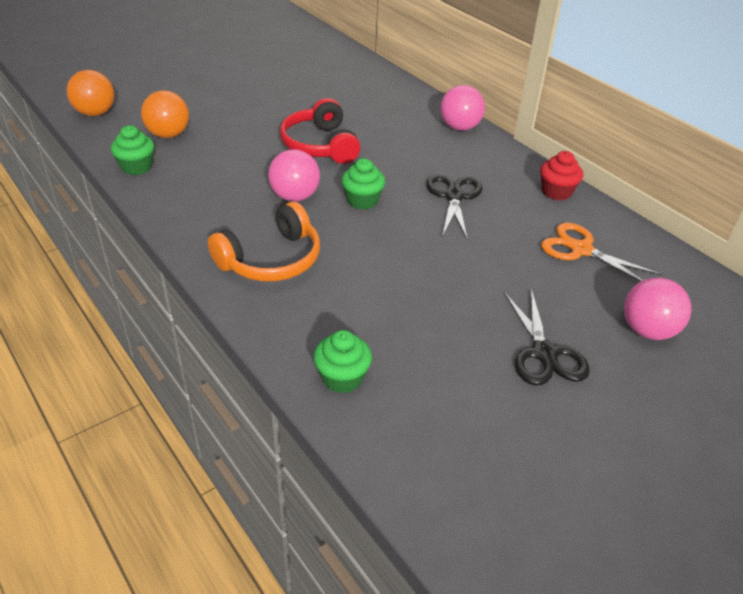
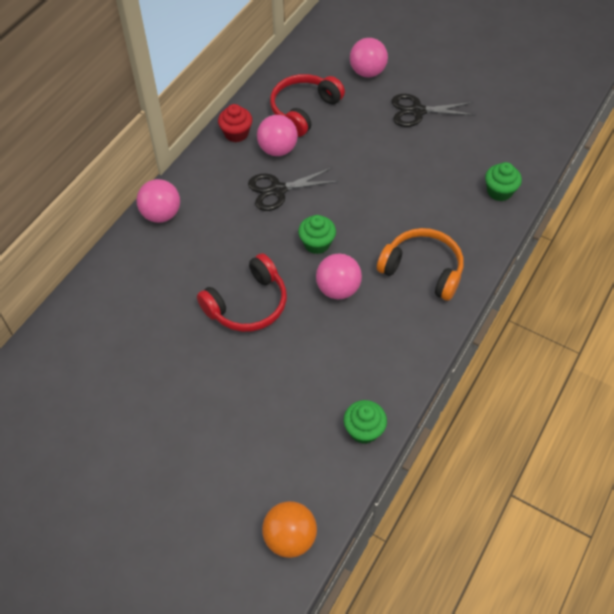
camera: 110 degrees left, 15 degrees up
orange ball [141,90,189,138] -> none
black scissors [504,289,590,385] -> black scissors turned 150 degrees counterclockwise [391,94,476,127]
orange scissors [541,223,662,282] -> red headphones [270,74,345,137]
none -> pink ball [257,115,298,156]

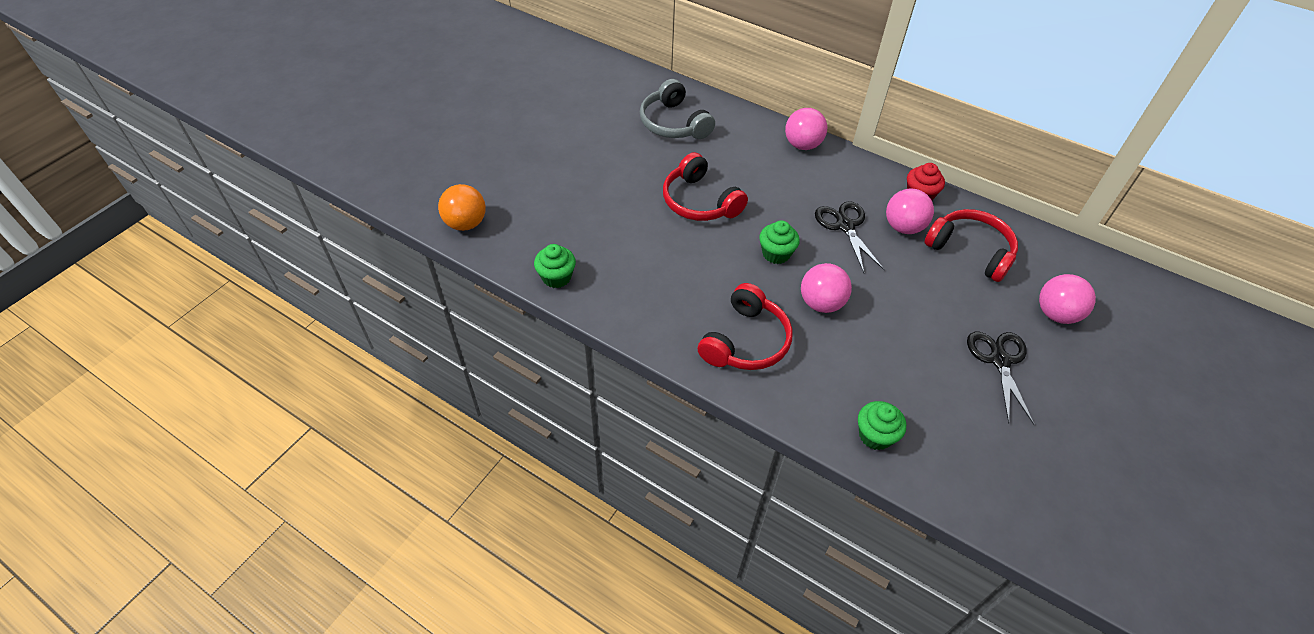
camera: 90 degrees right, 5 degrees down
pink ball [316,253,362,299] -> pink ball moved to [801,263,852,313]
orange headphones [377,228,463,301] -> red headphones [698,283,793,370]
none -> grey headphones [640,79,715,139]

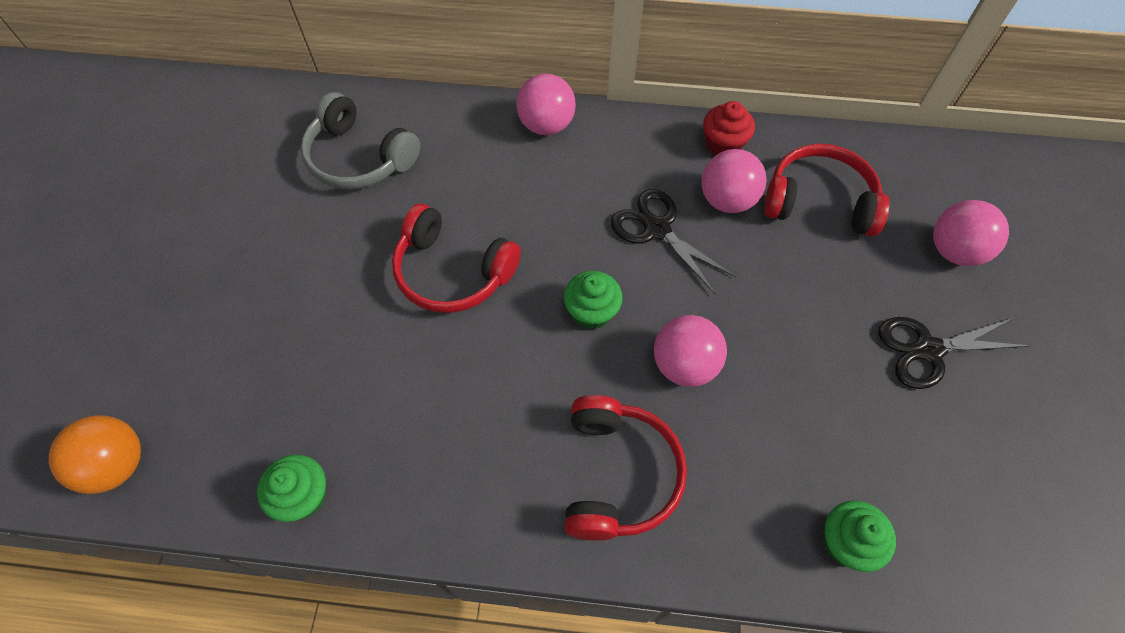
camera: 25 degrees left, 10 degrees up
black scissors [967,332,1035,425] -> black scissors turned 75 degrees counterclockwise [878,317,1030,389]

